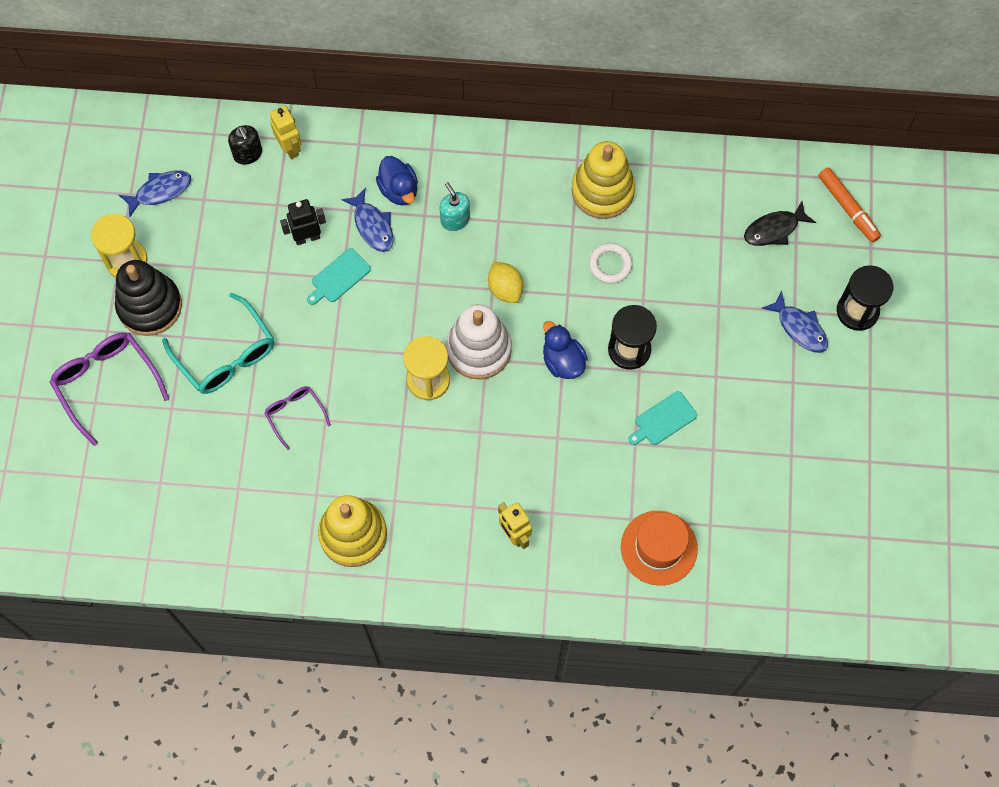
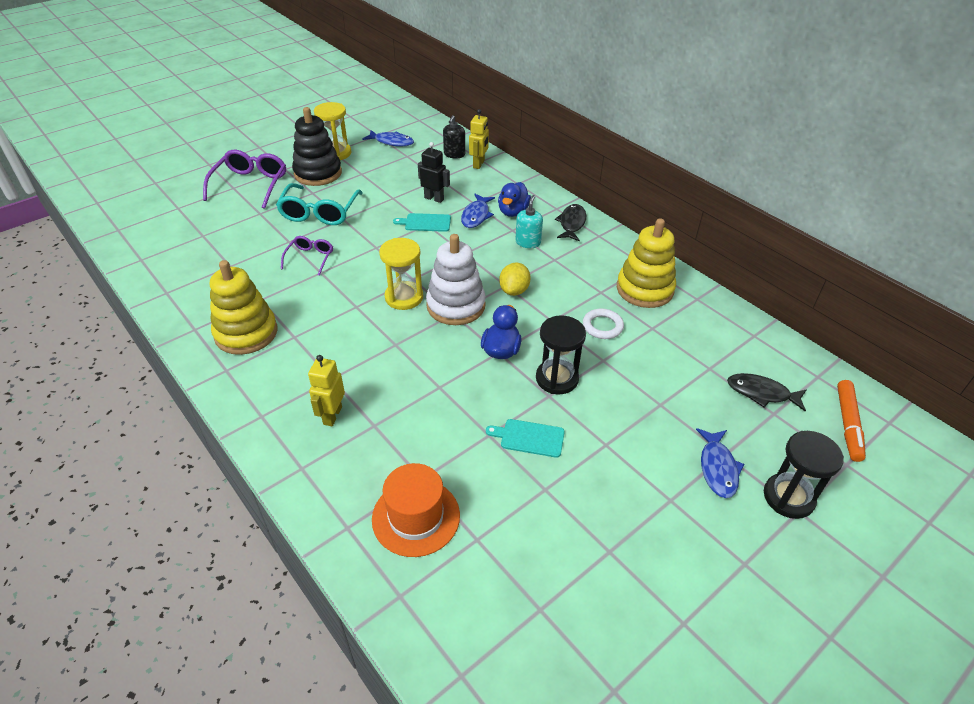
camera: 45 degrees right, 25 degrees down
none -> black fish [555,204,586,242]

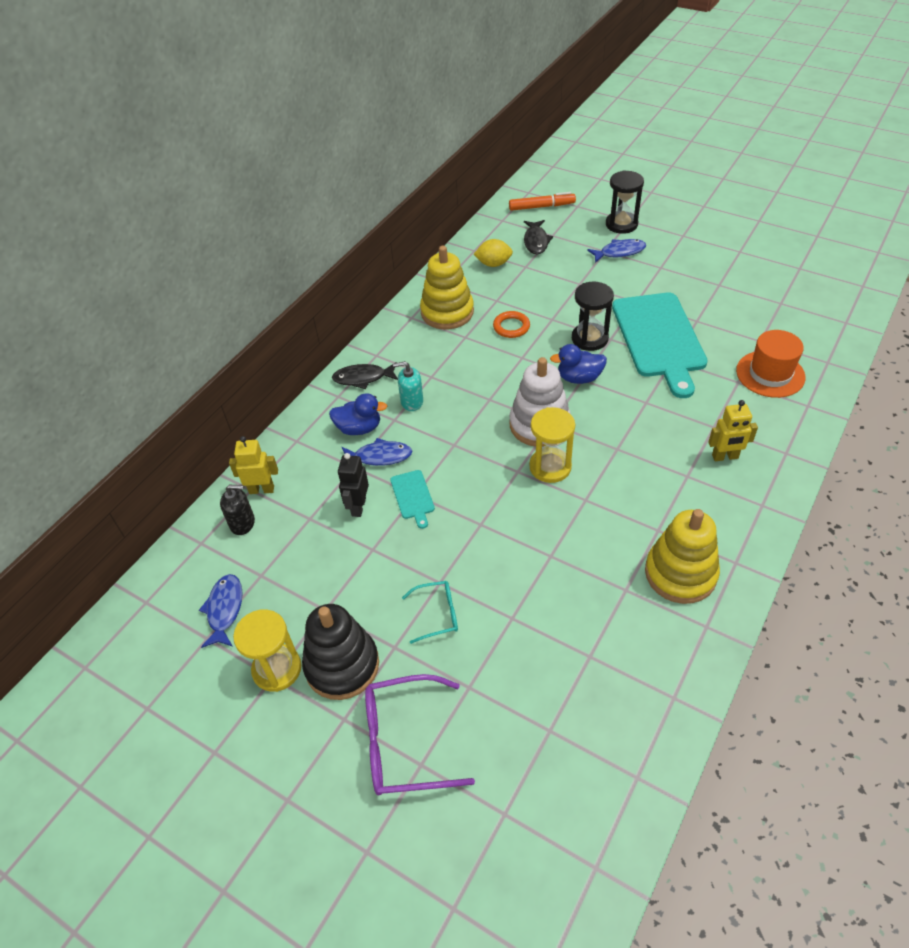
camera: 105 degrees left, 5 degrees up
turquoise glasses [276,183,363,225] -> turquoise glasses [402,581,458,644], size x0.57
purple glasses [281,236,333,276] -> none
turquoise cutting board [486,419,565,458] -> turquoise cutting board [612,293,708,398], size x2.38
yellow lemon [499,262,531,296] -> yellow lemon moved to [474,239,513,267]
white ring [583,309,624,339] -> orange ring [493,311,530,338]

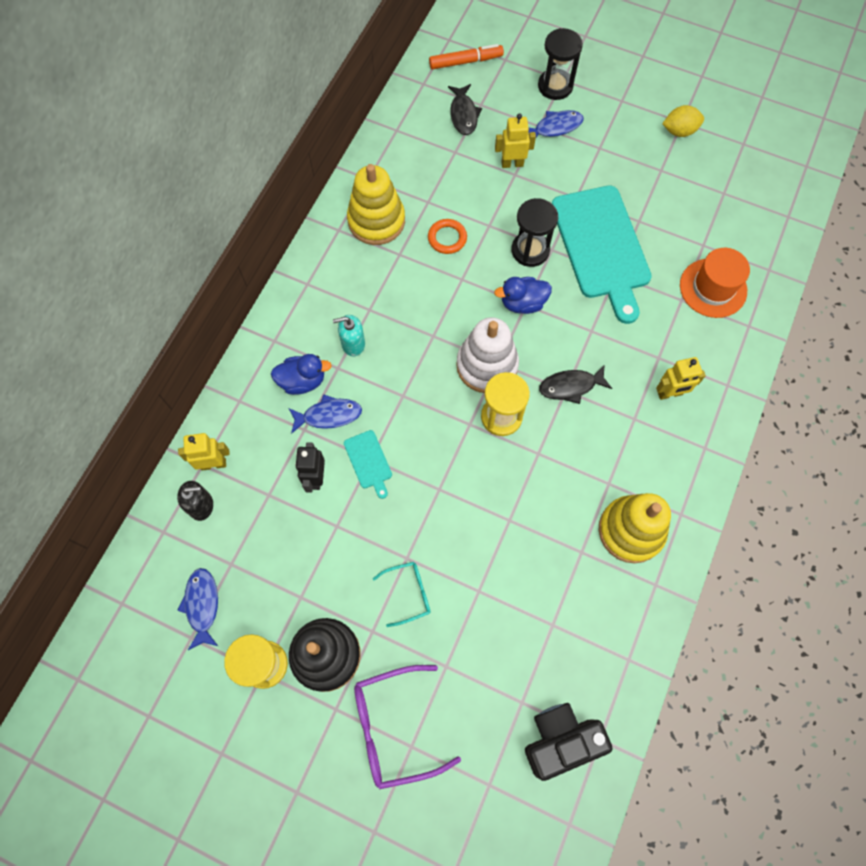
camera: 10 degrees left, 20 degrees up
black fish [332,362,398,389] -> black fish moved to [539,364,612,404]
yellow lemon [474,239,513,267] -> yellow lemon moved to [662,105,704,137]
none -> yellow robot [495,113,536,168]
none -> black camera [525,703,612,781]

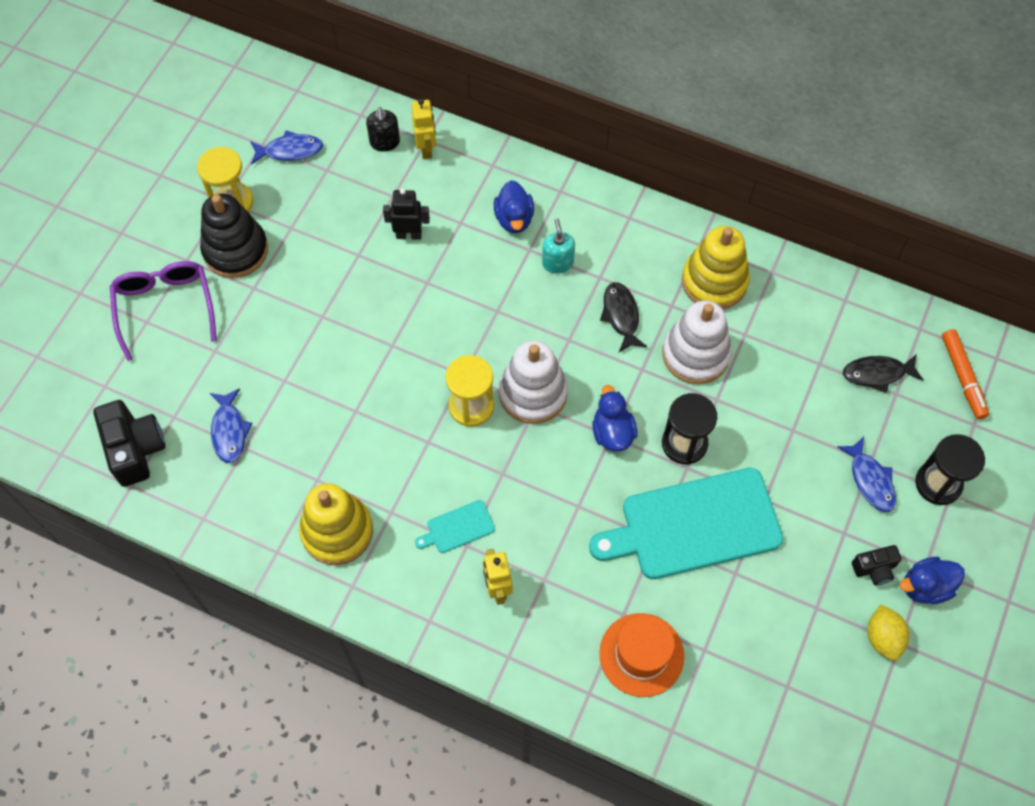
camera: 90 degrees right, 5 degrees down
blue fish [288,394,362,434] -> blue fish moved to [210,388,253,463]
turquoise cutting board [344,430,392,499] -> turquoise cutting board moved to [415,500,495,553]
turquoise glasses [373,562,431,627] -> none
orange ring [428,219,467,254] -> white stacking toy [662,300,732,384]
yellow robot [495,113,536,168] -> none
black fish [539,364,612,404] -> black fish moved to [600,282,647,352]
none -> black camera [852,545,902,585]
none -> blue duck [900,557,965,604]

